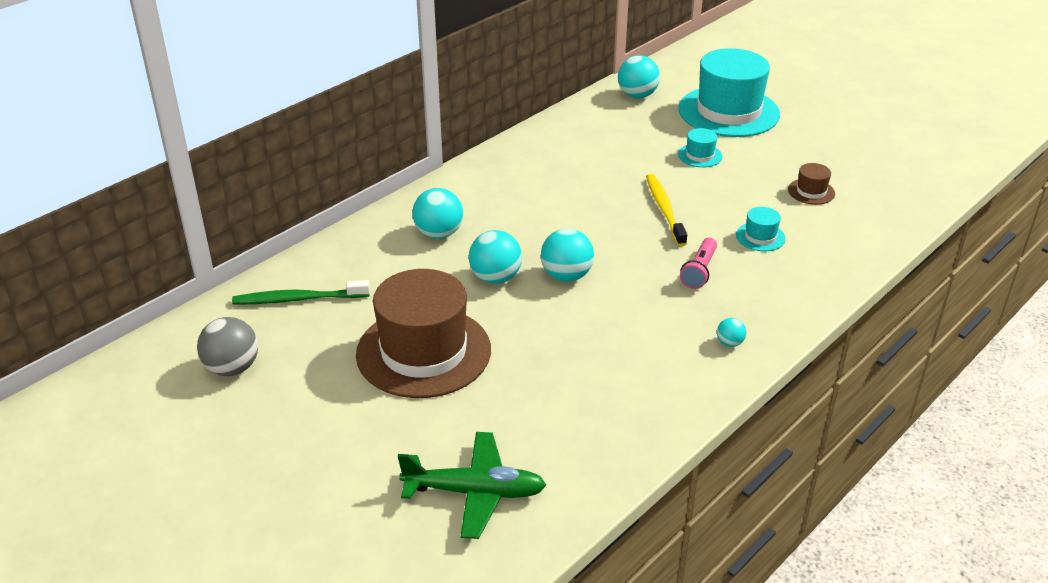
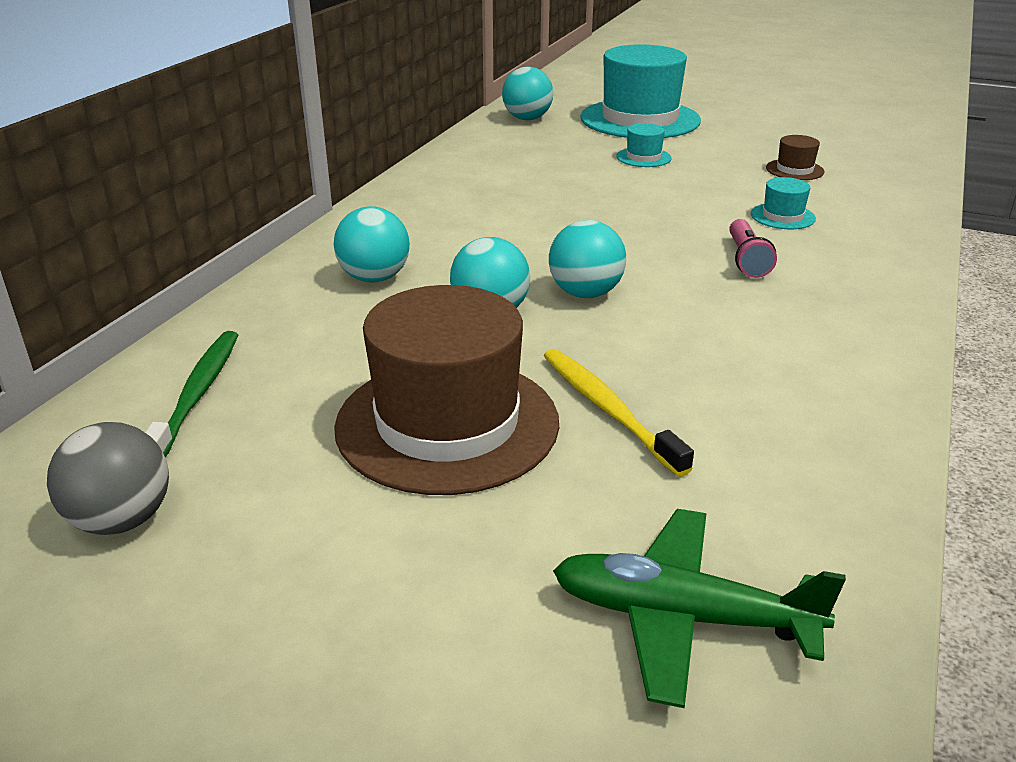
camera: 20 degrees left, 5 degrees down
green toothbrush [232,280,370,304] -> green toothbrush turned 120 degrees clockwise [145,331,238,457]
green plane [398,432,546,539] -> green plane turned 150 degrees counterclockwise [553,509,846,708]
yellow toothbrush [646,174,687,246] -> yellow toothbrush moved to [544,349,694,477]
turquoise ball [717,318,746,347] -> none

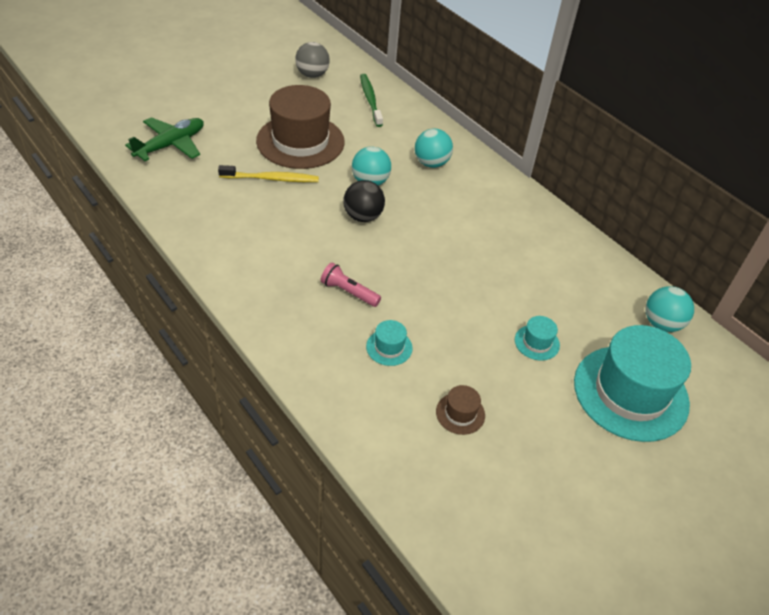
camera: 115 degrees right, 15 degrees up
green toothbrush [145,331,238,457] -> green toothbrush turned 135 degrees counterclockwise [360,74,383,127]
turquoise ball [549,220,626,298] -> black ball [343,180,385,222]

